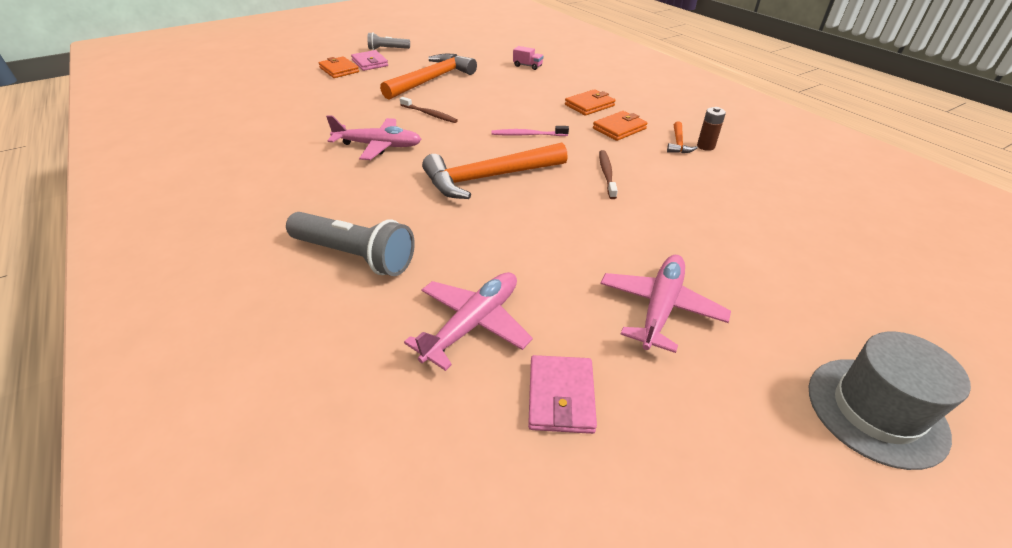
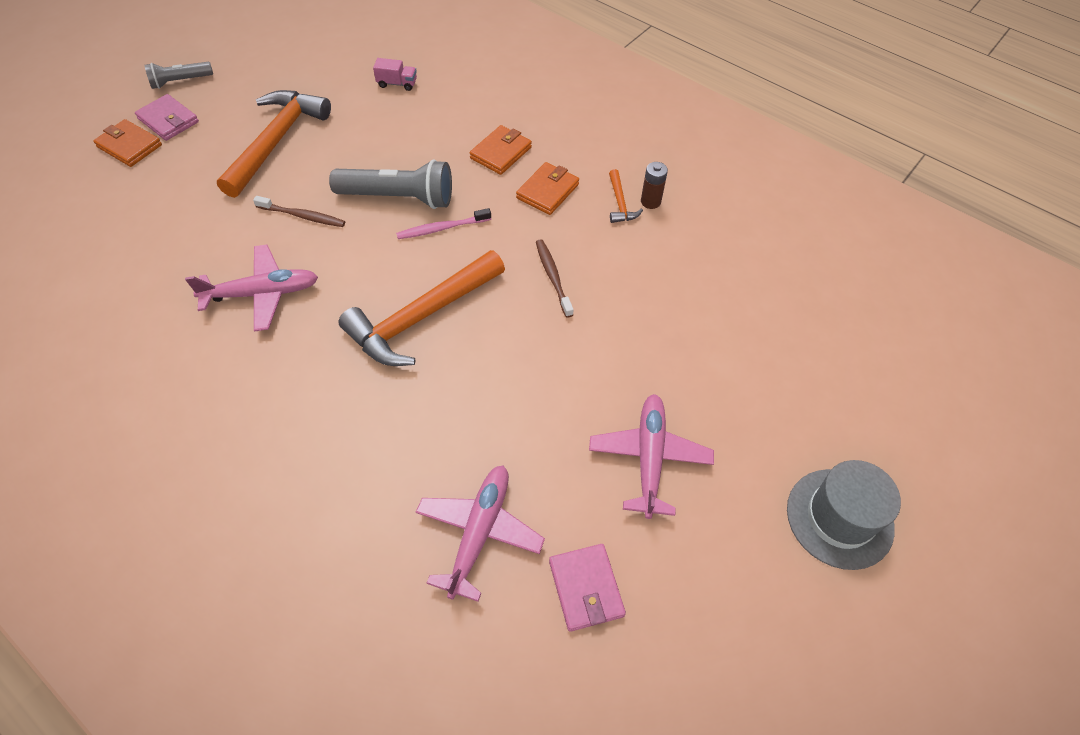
camera: 20 degrees left, 15 degrees up
grey flashlight [286,212,415,276] -> grey flashlight moved to [329,159,452,209]

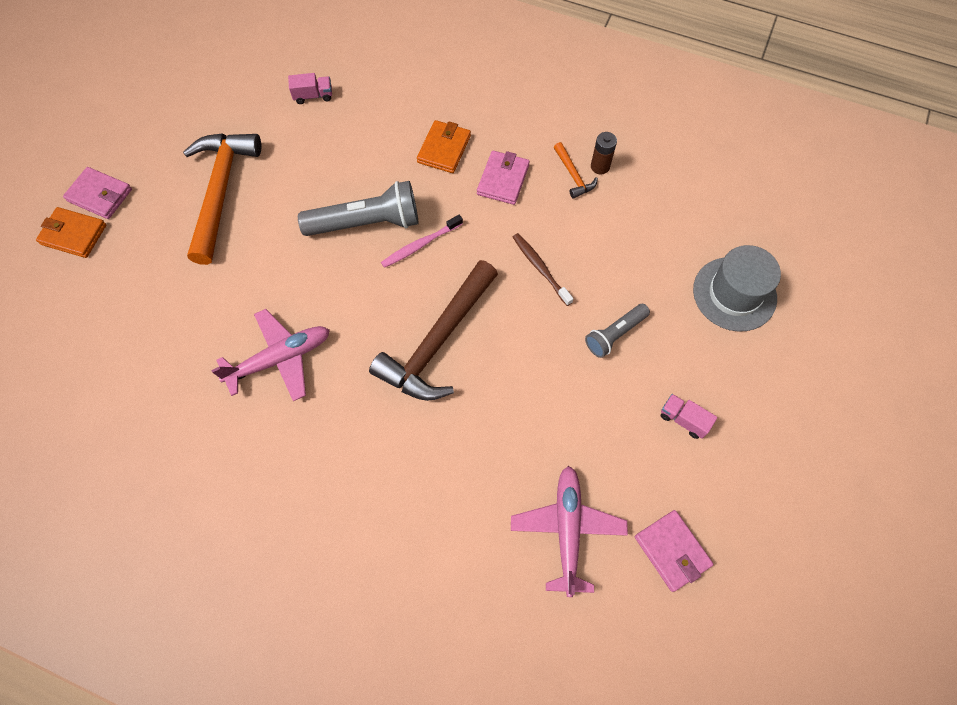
camera: 15 degrees left, 10 degrees up
grey flashlight [144,62,213,89] -> grey flashlight moved to [585,304,650,358]
brown toothbrush [253,196,345,227] -> none
orange hammer [338,250,505,366] -> brown hammer [369,260,498,401]
orange wallet [516,162,579,215] -> pink wallet [477,151,530,205]
pink plane [589,394,714,519] -> pink truck [661,394,717,439]
grey hat [787,460,901,570] -> grey hat moved to [693,245,781,332]

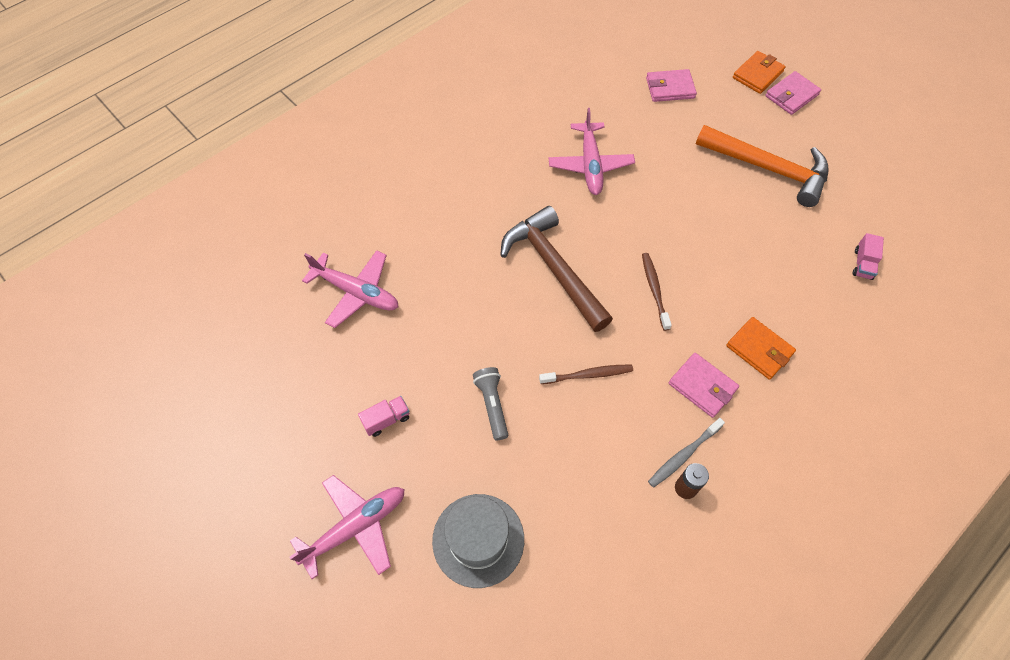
camera: 115 degrees right, 5 degrees down
grey flashlight [298,181,418,236] -> none
pink toothbrush [381,215,463,268] -> brown toothbrush [642,253,672,331]
orange hammer [554,142,598,199] -> grey toothbrush [648,418,725,487]
pink wallet [635,510,713,592] -> pink wallet moved to [646,69,697,102]
none -> pink plane [289,475,405,579]

